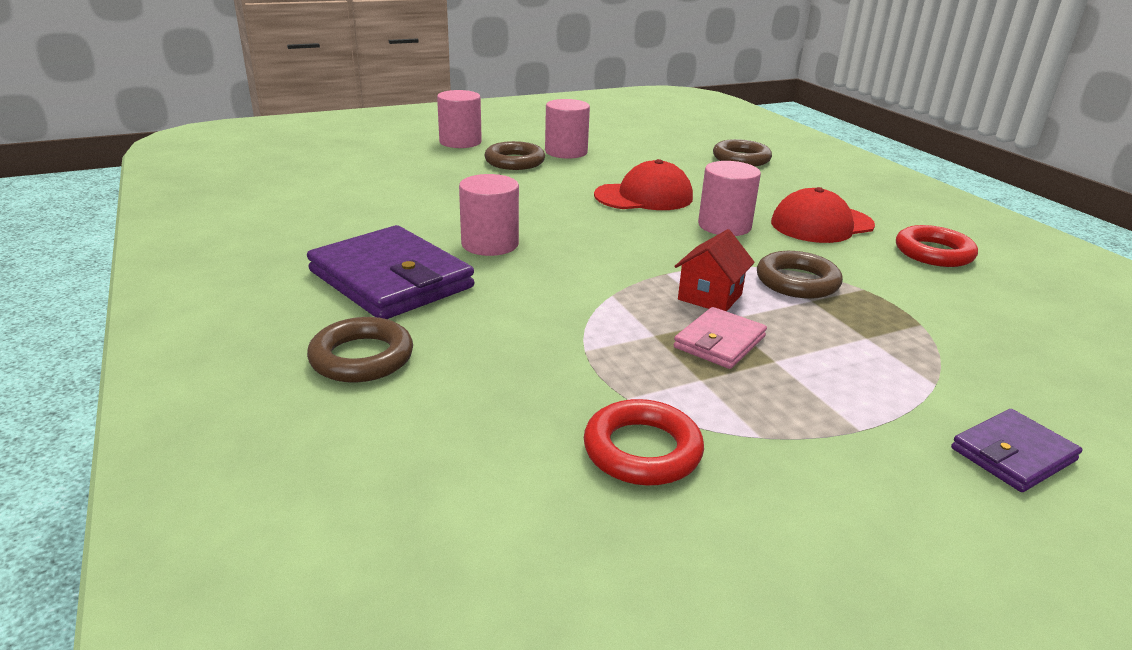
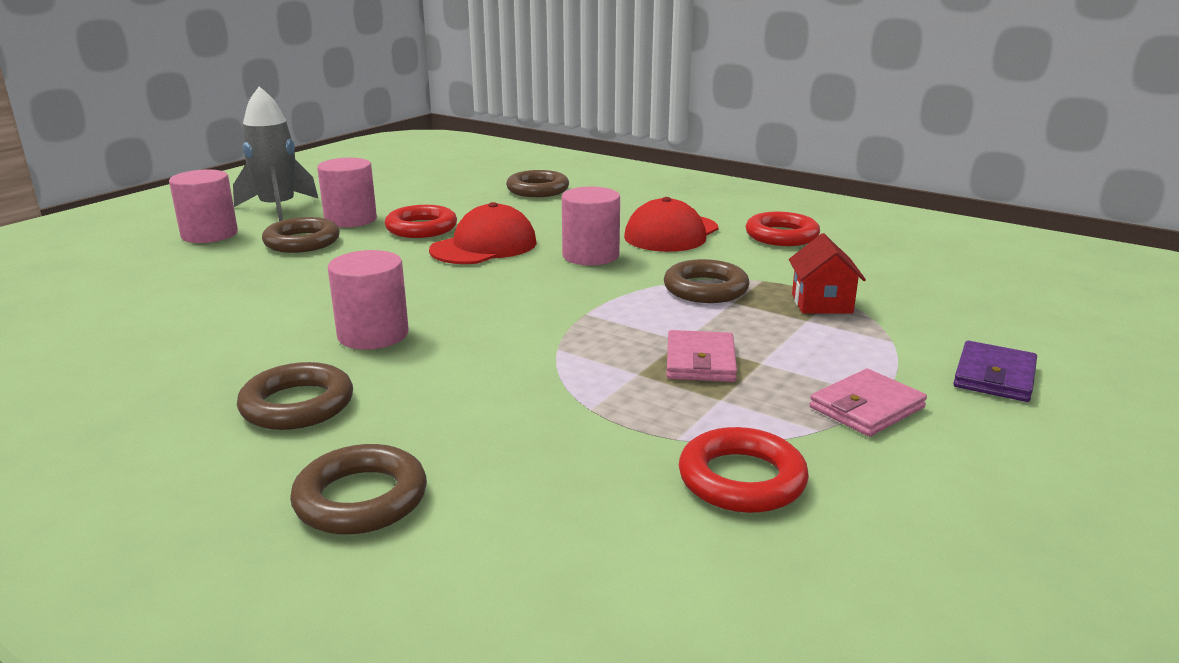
camera: 30 degrees left, 5 degrees down
purple wallet [307,225,474,319] -> brown ring [237,362,353,430]
red house [675,229,755,311] -> red house moved to [789,233,866,314]
none -> grey rocket [233,86,319,221]
none -> red ring [385,205,457,238]
none -> pink wallet [809,369,927,437]

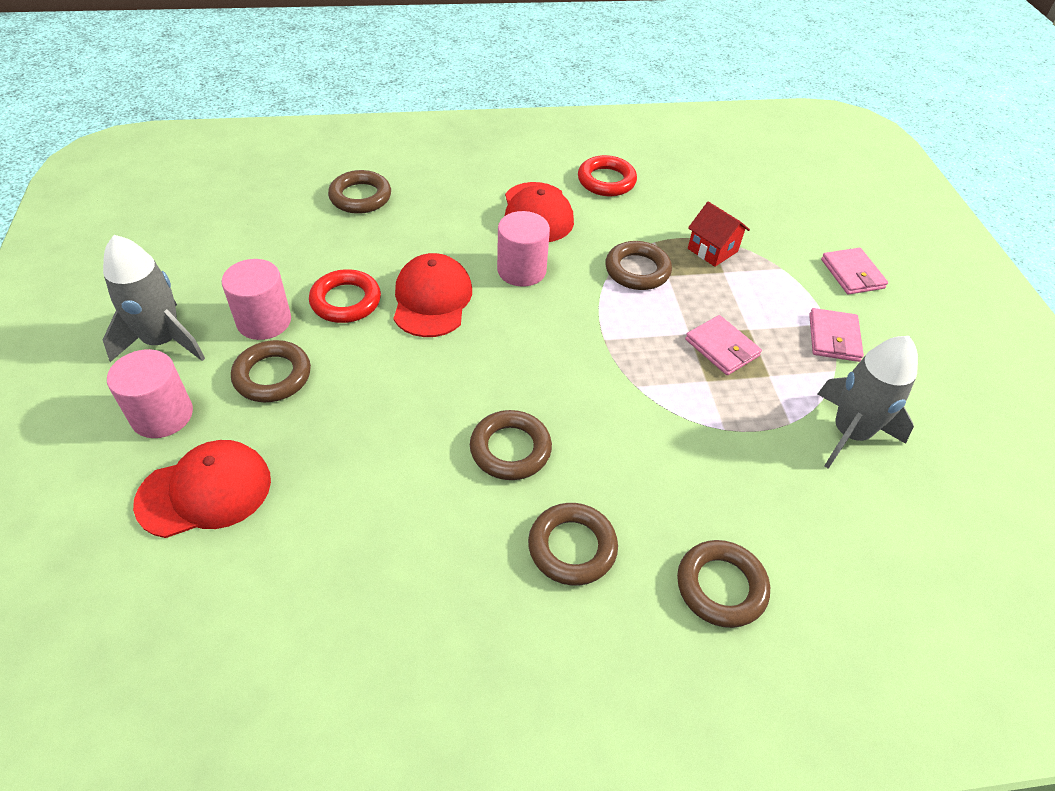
camera: 45 degrees left, 25 degrees up
pink cylinder [328,250,409,350] -> brown ring [470,410,552,480]
red ring [679,427,809,513] -> grey rocket [817,336,918,469]
purple wallet [953,341,1037,402] -> pink wallet [821,248,888,295]
none -> red cap [133,440,271,538]

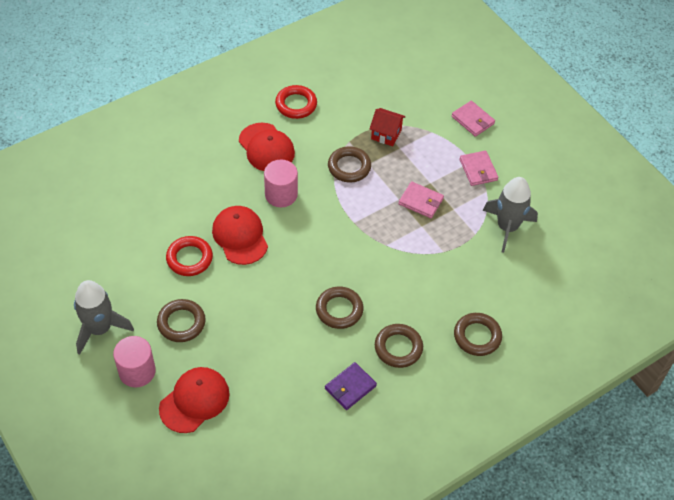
camera: 25 degrees left, 5 degrees up
pink cylinder [222,259,291,340] -> none
brown ring [328,170,391,214] -> none
none -> purple wallet [325,362,377,410]

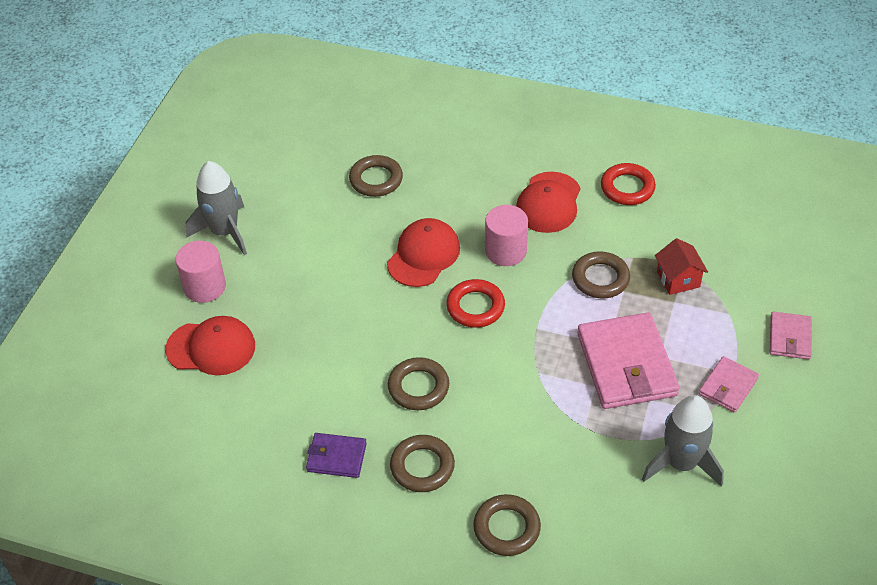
camera: 55 degrees right, 5 degrees down
brown ring [157,299,206,342] -> brown ring moved to [349,155,403,197]
red ring [166,236,213,276] -> red ring moved to [446,279,505,328]
pink wallet [398,181,444,218] -> pink wallet [577,312,680,409], size x1.92

